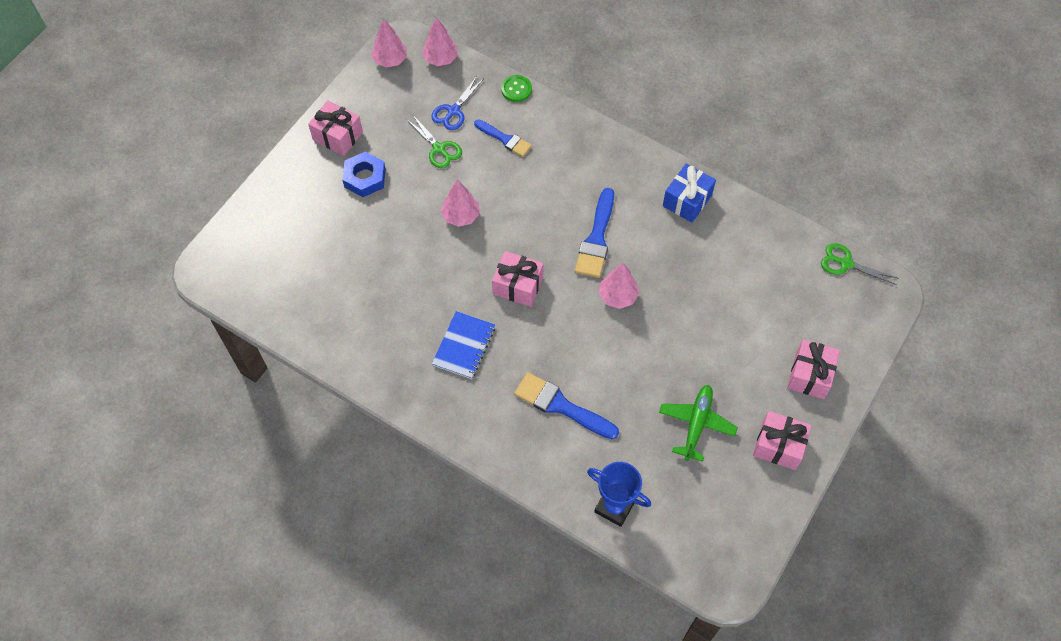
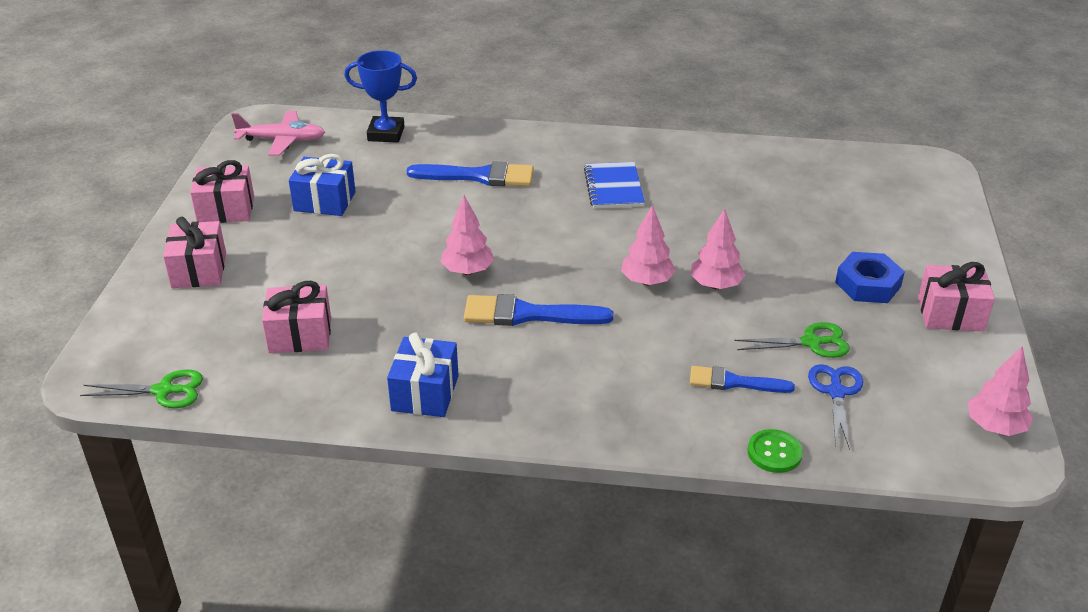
camera: 155 degrees right, 25 degrees down
green scissors [406,114,462,168] -> green scissors turned 150 degrees clockwise [734,322,850,358]
pink tree [422,17,458,66] -> pink tree moved to [621,205,676,286]
pink gift [492,251,544,307] -> pink gift moved to [262,281,331,353]
blue brush [575,188,614,278] -> blue brush turned 75 degrees counterclockwise [464,294,613,326]
green plane [659,385,738,462] -> blue gift [289,154,356,216]
none -> pink plane [231,111,325,156]

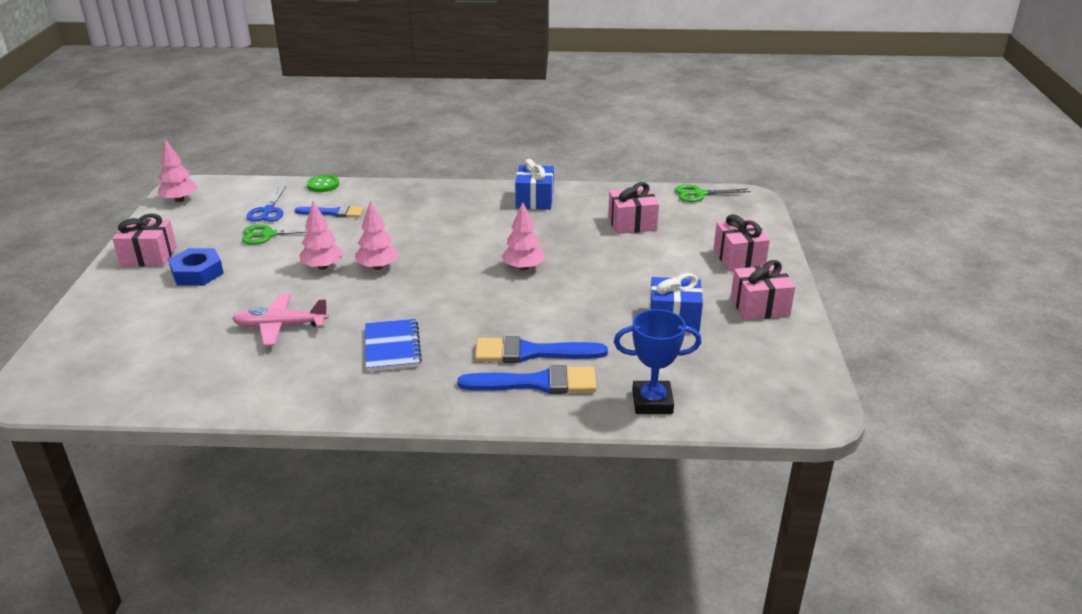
camera: 175 degrees right, 5 degrees down
pink plane [231,111,325,156] -> pink plane moved to [232,294,329,346]
blue brush [464,294,613,326] -> blue brush moved to [457,365,596,394]

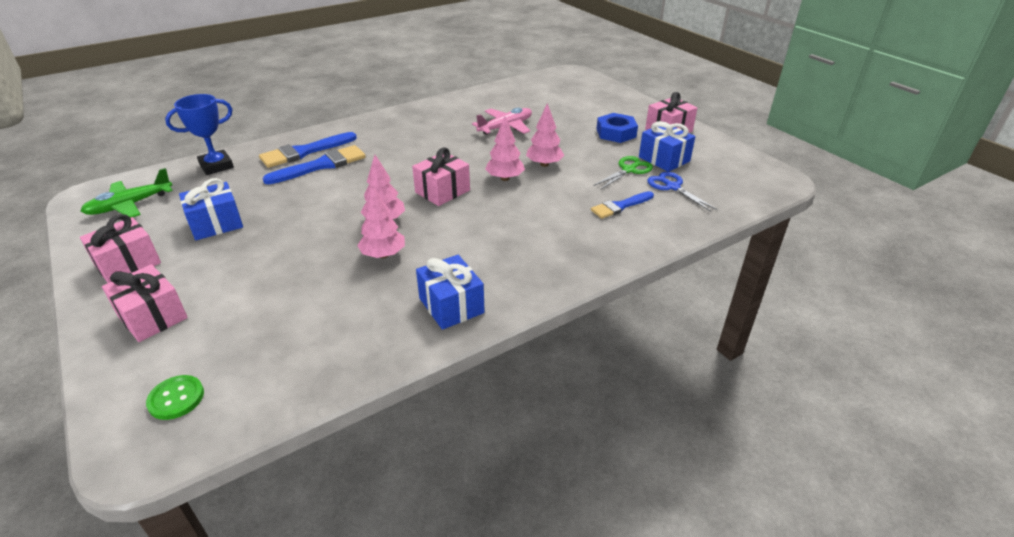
camera: 145 degrees right, 5 degrees up
pink tree [157,139,198,202] -> pink tree moved to [357,186,405,258]
green button [307,175,339,192] -> green button moved to [146,375,204,420]
blue notebook [365,319,422,372] -> none
pink gift [608,182,659,234] -> pink gift moved to [412,147,470,206]
green scissors [675,184,751,202] -> none
none -> green plane [81,168,173,218]
none -> blue gift [639,121,695,172]

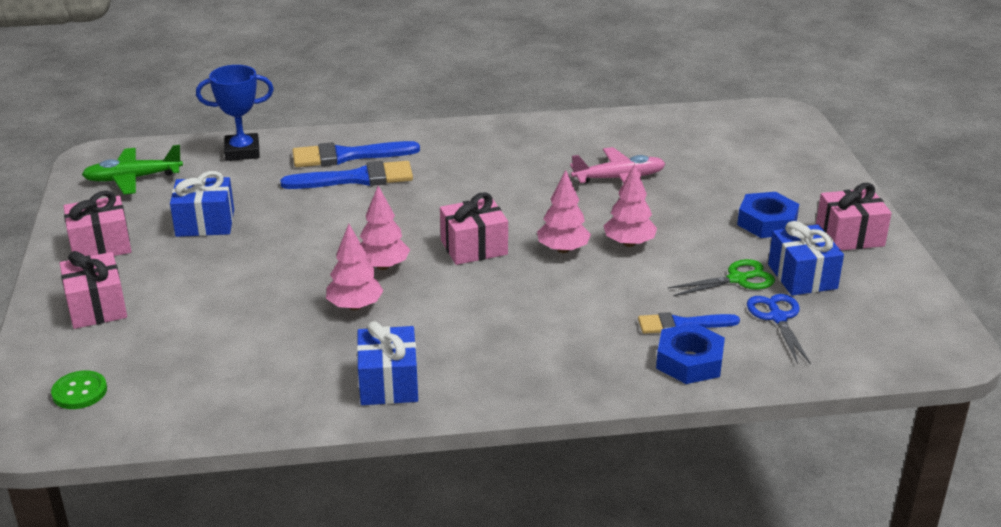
camera: 25 degrees right, 5 degrees down
none -> blue nut [656,323,725,384]

